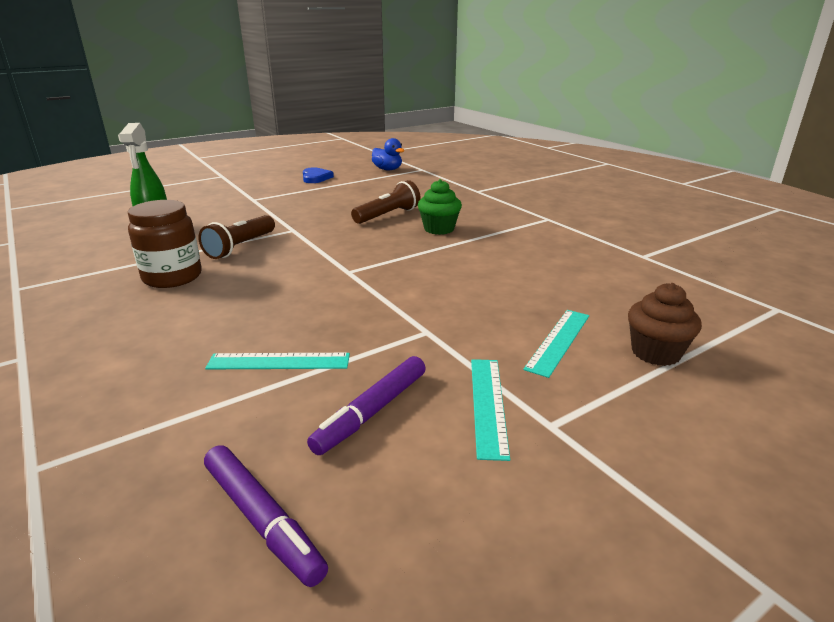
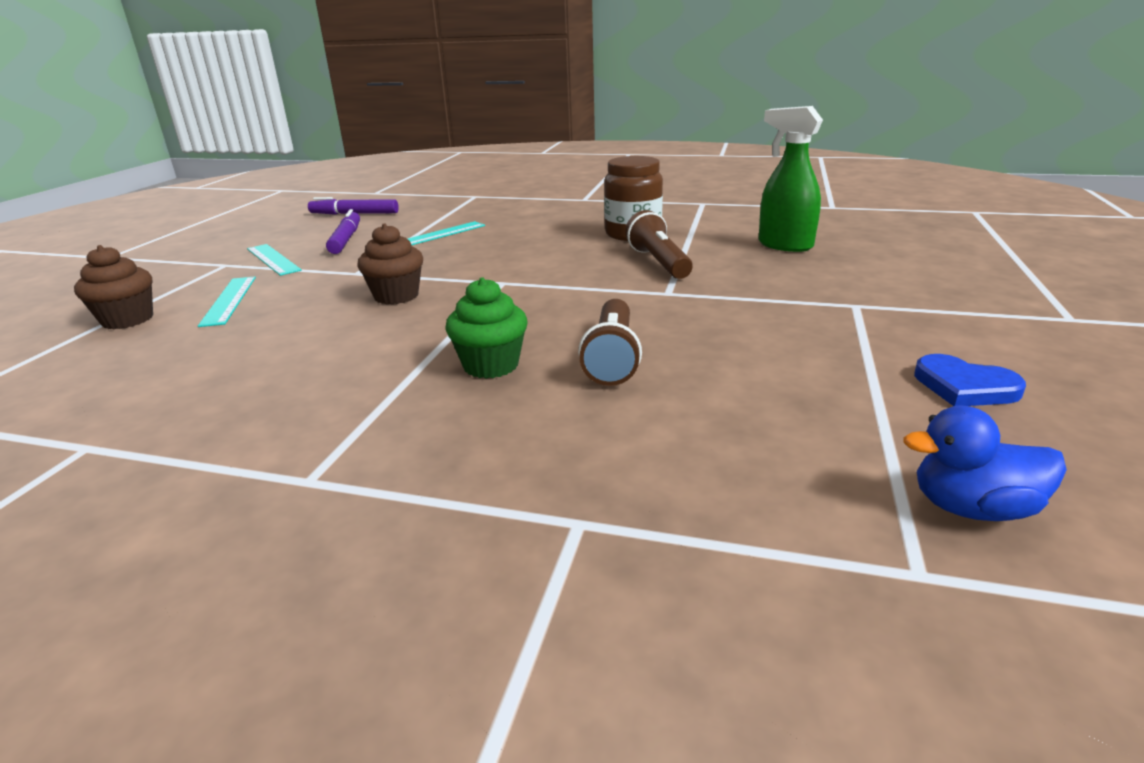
camera: 140 degrees right, 0 degrees up
none -> brown cupcake [357,223,423,304]

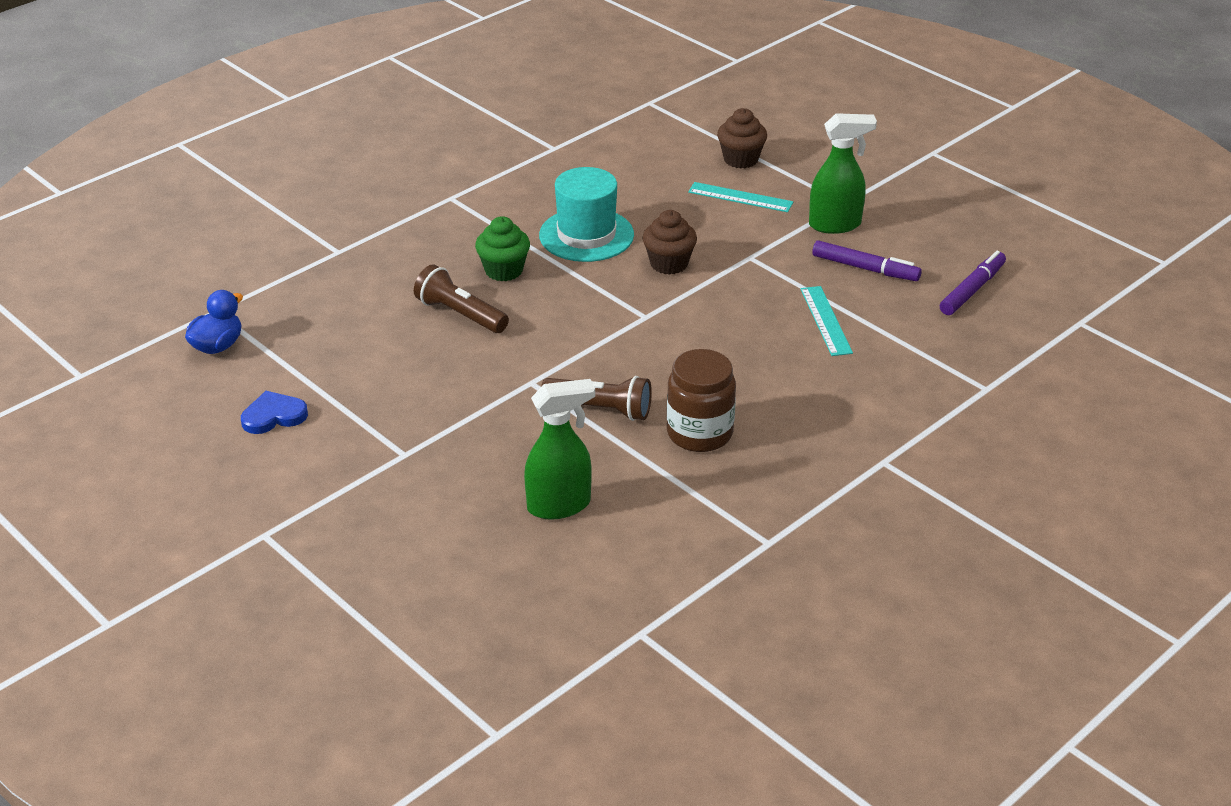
camera: 120 degrees right, 10 degrees up
turquoise ruler [247,244,302,276] -> green spray bottle [809,113,877,234]
none -> turquoise hat [539,167,634,262]

